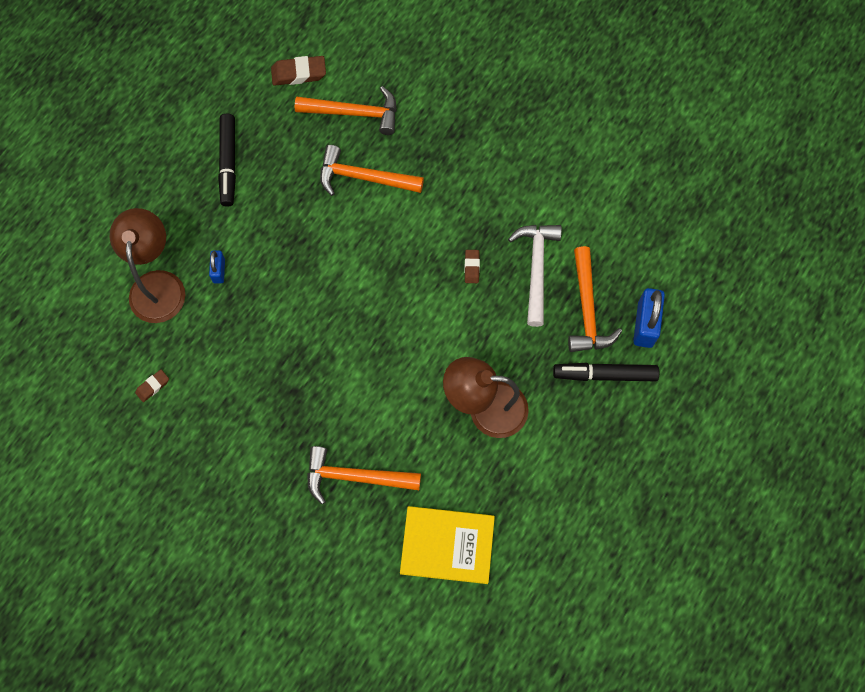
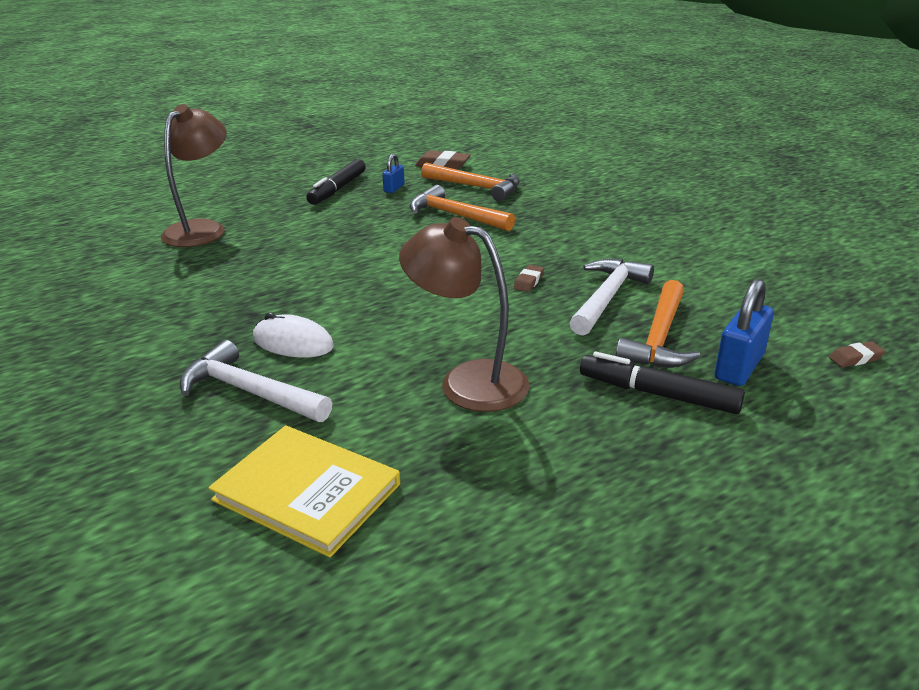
camera: 25 degrees right, 40 degrees down
brown eraser [135,369,169,402] -> brown eraser moved to [829,341,886,368]
blue padlock [209,251,225,283] -> blue padlock moved to [382,154,405,193]
orange hammer [307,446,421,504] -> white hammer [179,340,332,422]
none -> white mouse [253,313,334,358]

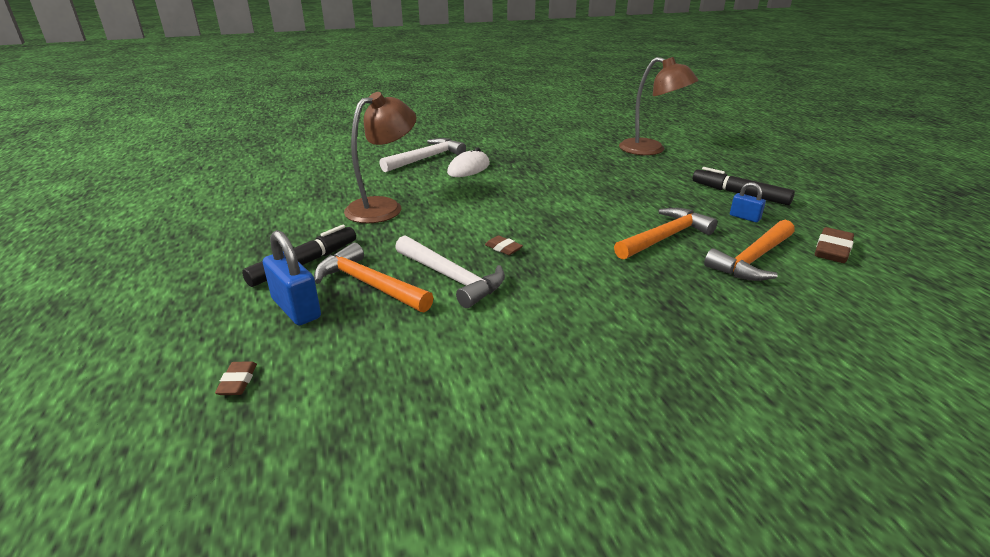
camera: 105 degrees right, 0 degrees up
yellow book [208,425,400,557] -> none

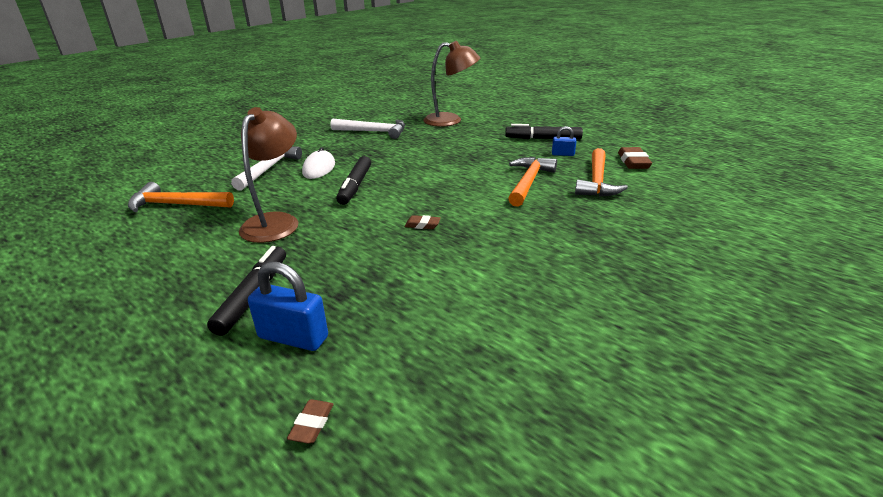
camera: 30 degrees left, 0 degrees up
brown eraser [215,361,257,395] -> brown eraser turned 45 degrees clockwise [287,399,334,444]
orange hammer [314,243,434,313] -> orange hammer moved to [128,182,234,212]
white hammer [395,235,505,308] -> white hammer moved to [330,119,405,139]
none -> black marker [336,156,371,205]

